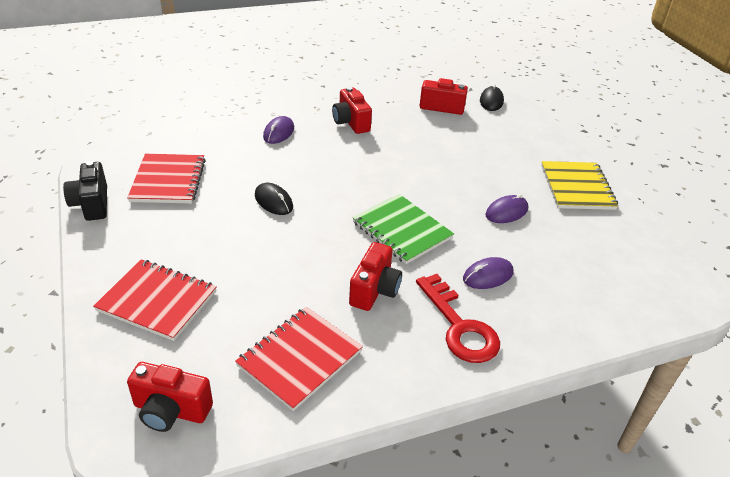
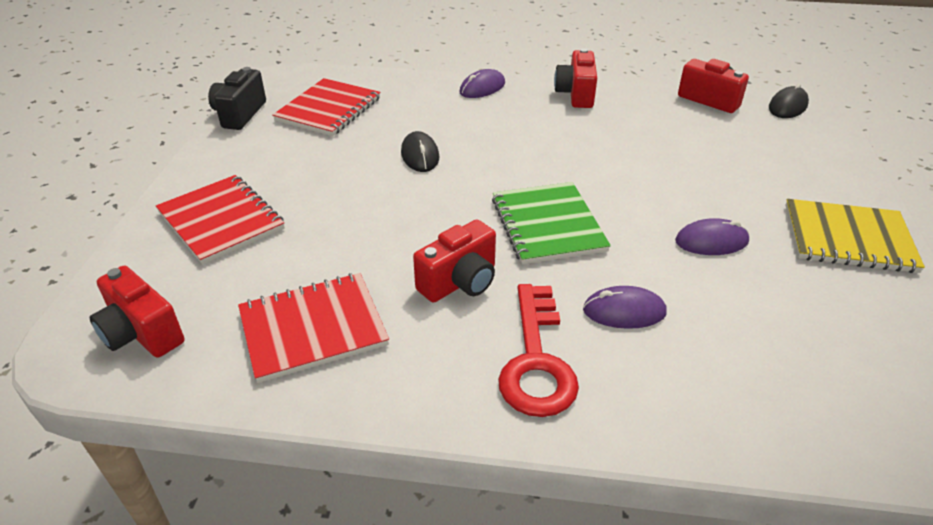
camera: 30 degrees right, 0 degrees up
yellow notebook [541,161,618,210] -> yellow notebook turned 75 degrees clockwise [785,199,925,273]

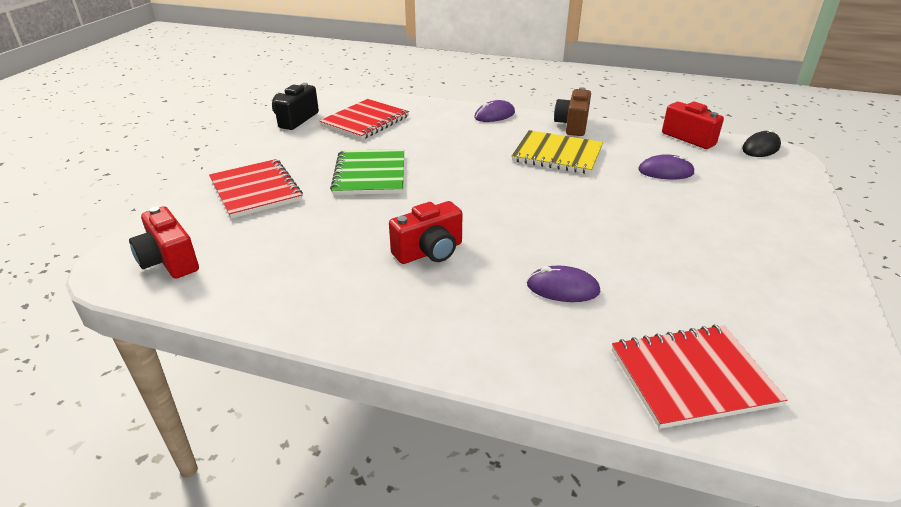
camera: 10 degrees right, 5 degrees down
red notebook [238,273,389,383] -> red notebook moved to [612,325,787,429]
black mouse [401,131,439,172] -> none
green notebook [492,182,611,264] -> green notebook moved to [330,149,404,195]
red key [498,284,579,417] -> none
red camera [554,48,597,108] -> brown camera [554,87,591,136]
purple mouse [675,218,749,255] -> purple mouse moved to [638,154,695,179]
yellow notebook [785,199,925,273] -> yellow notebook moved to [512,130,603,174]

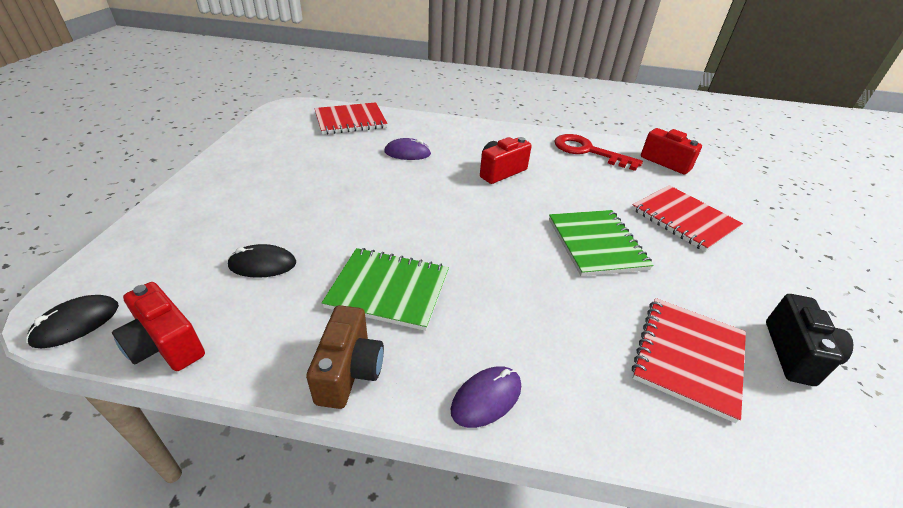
camera: 170 degrees right, 5 degrees up
yellow notebook [512,130,603,174] -> green notebook [322,248,449,331]
purple mouse [638,154,695,179] -> black mouse [227,244,296,278]
none -> red key [554,134,643,171]

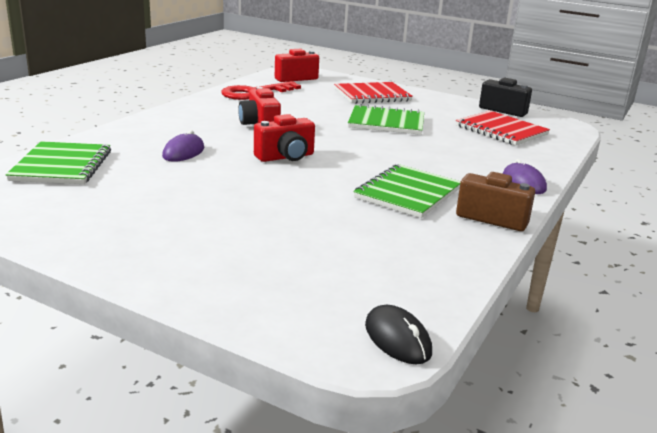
camera: 70 degrees left, 15 degrees down
red camera [112,282,205,371] -> red camera moved to [254,114,315,162]
black mouse [227,244,296,278] -> none
red notebook [314,102,388,135] -> green notebook [6,141,111,184]

